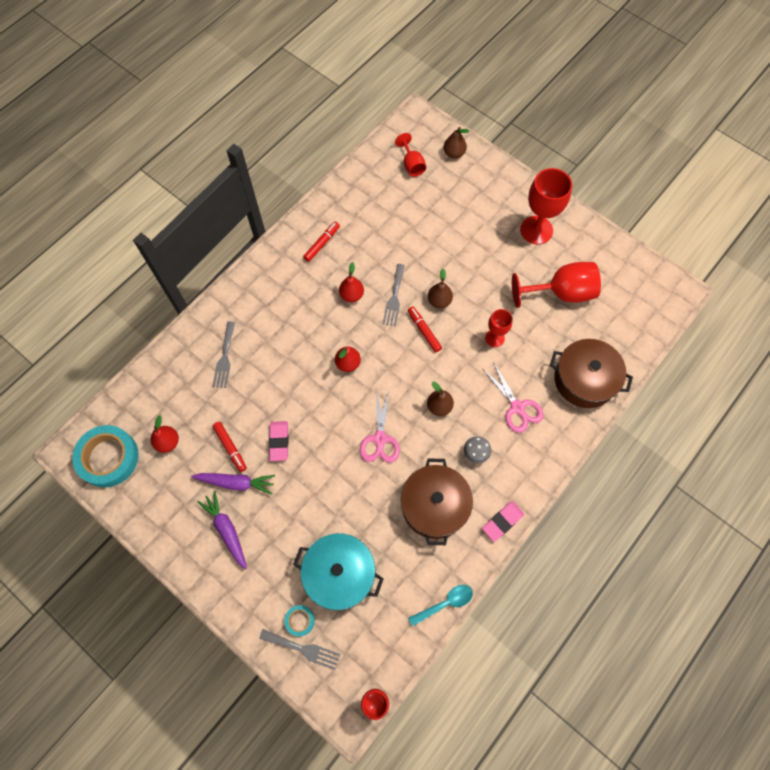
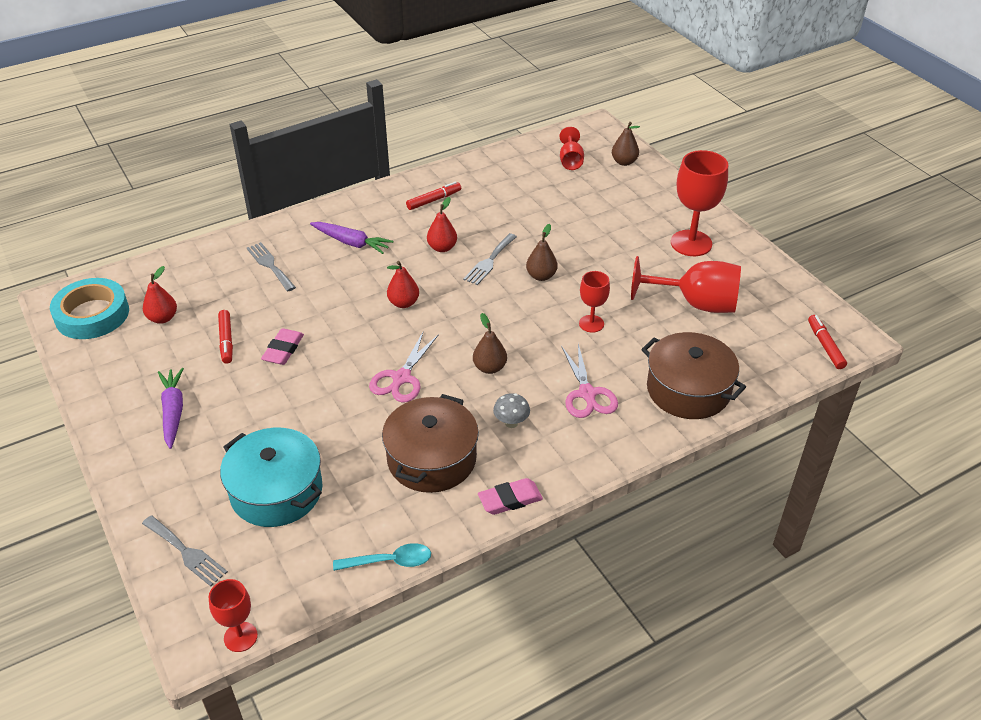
camera: 20 degrees right, 25 degrees down
purple carrot [191,473,275,495] -> purple carrot moved to [310,222,393,254]
grey fork [212,321,235,388] -> grey fork turned 120 degrees clockwise [247,242,296,292]
turquoise tape [284,605,315,636] -> none
red marker [408,307,442,352] -> red marker moved to [808,315,847,369]

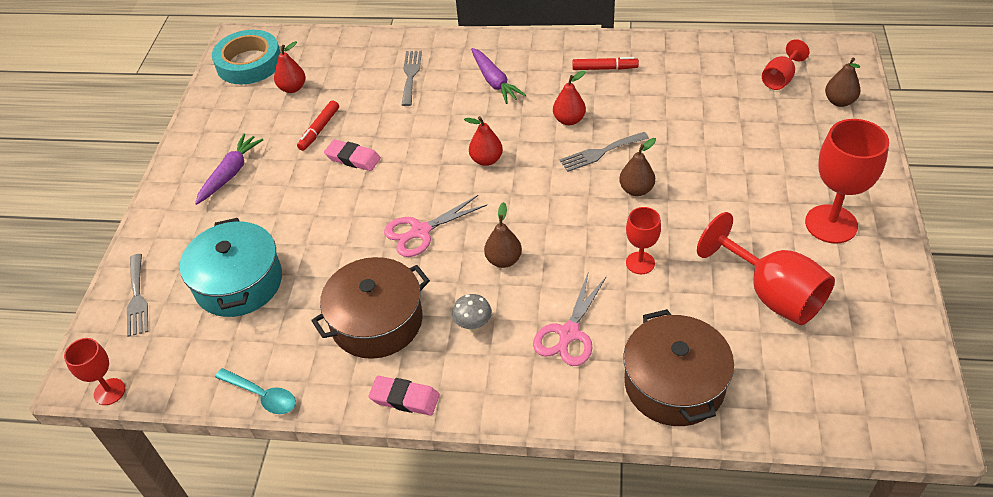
camera: 40 degrees right, 5 degrees up
pink eraser [261,328,304,365] -> pink eraser turned 60 degrees clockwise [324,139,381,171]
red marker [808,315,847,369] -> none

